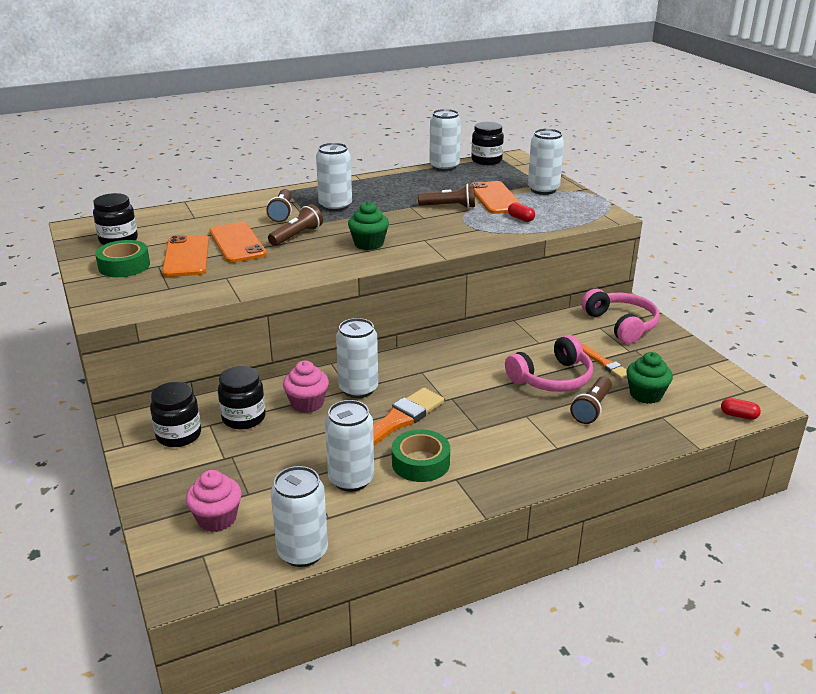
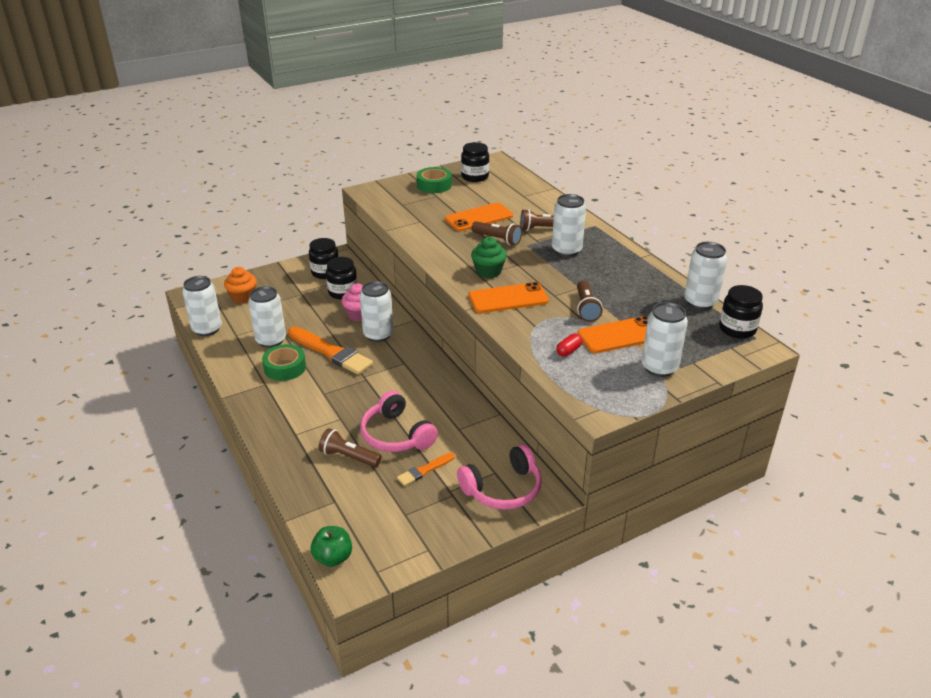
camera: 85 degrees right, 5 degrees up
orange phone [162,235,209,277] -> orange phone moved to [469,282,549,313]
pink cupcake [186,470,242,532] -> orange cupcake [224,267,257,304]
green cupcake [627,352,673,404] -> none
red capsule [721,398,761,420] -> green apple [311,526,352,567]

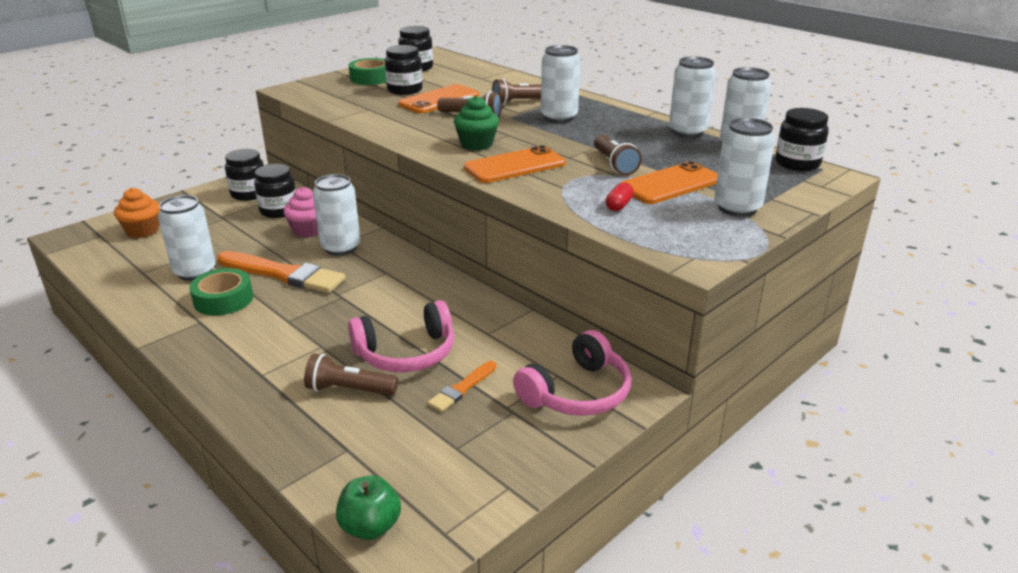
camera: 15 degrees left, 5 degrees down
white can [182,276,222,336] -> white can moved to [669,57,716,138]
pink headphones [360,391,438,452] -> pink headphones turned 60 degrees counterclockwise [348,300,454,372]
none -> black jar [385,45,423,95]

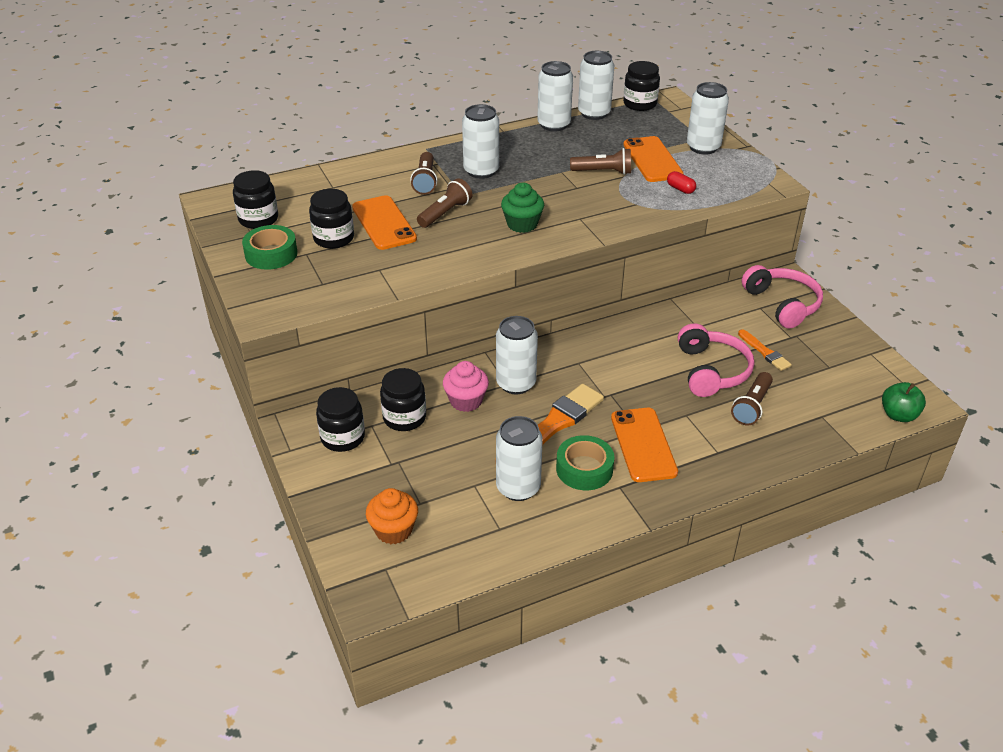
camera: 70 degrees left, 10 degrees up
orange phone [464,145,566,183] -> orange phone moved to [611,408,678,482]

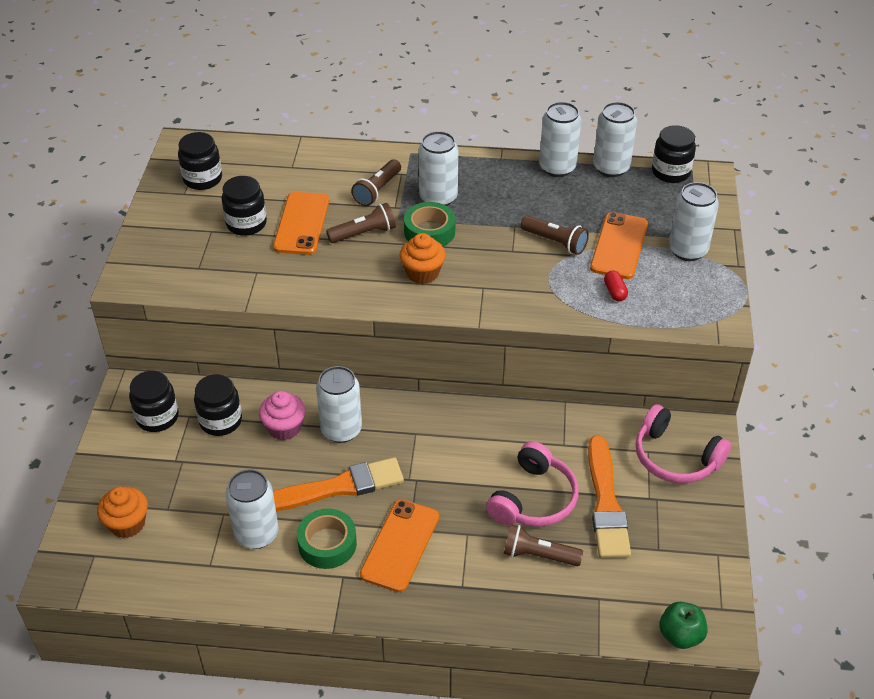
camera: 30 degrees right, 5 degrees up
green tape [242,225,298,270] -> green tape moved to [404,202,456,246]
green cupcake [501,183,544,233] -> orange cupcake [400,233,446,284]
brown flashlight [731,372,773,426] -> brown flashlight turned 45 degrees clockwise [503,524,583,566]
orange brush [738,330,792,371] -> orange brush [588,436,631,558], size x1.94
pink headphones [742,265,823,329] -> pink headphones turned 120 degrees clockwise [636,404,731,483]

